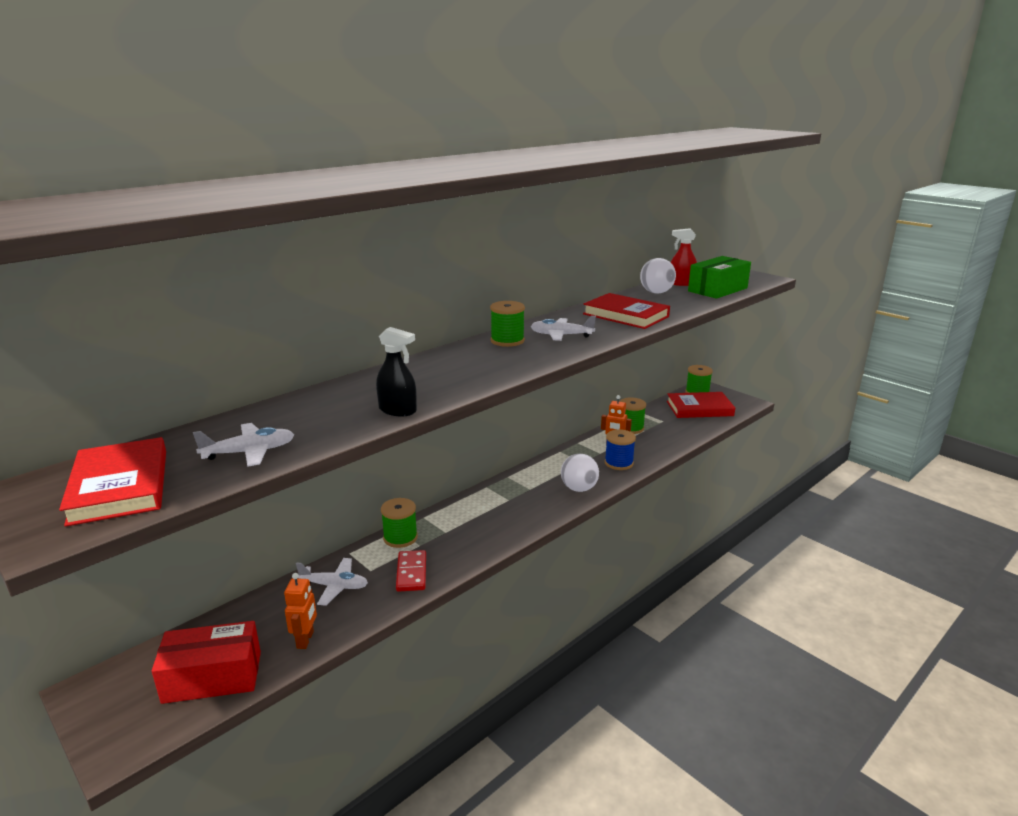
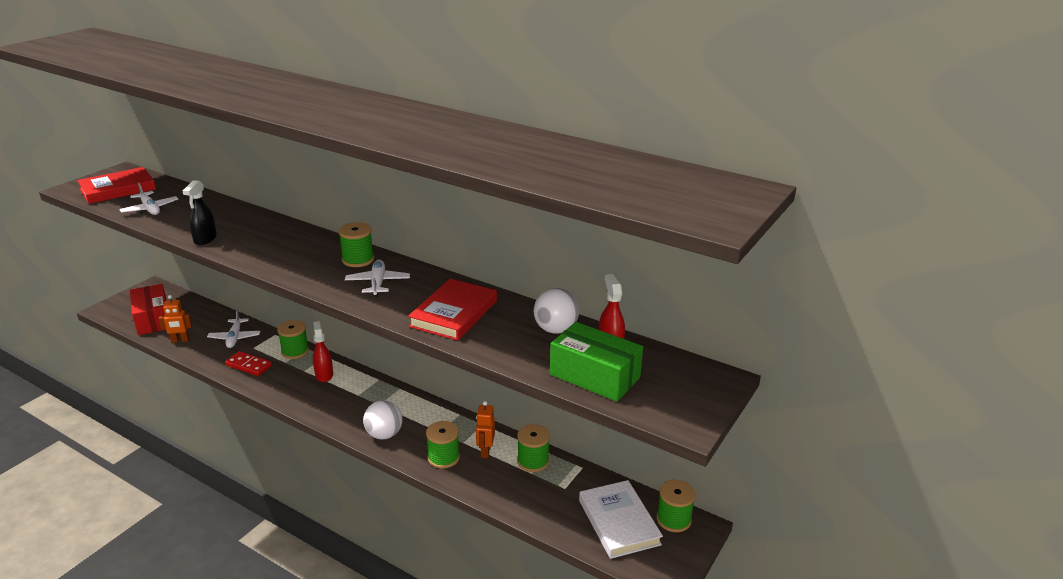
camera: 75 degrees right, 5 degrees up
red domino [396,550,426,592] -> red domino turned 45 degrees clockwise [225,351,272,376]
blue spool [605,429,636,470] -> green spool [426,421,460,468]
red book [667,392,735,418] -> white book [579,480,663,559]
none -> red spray bottle [313,321,333,382]

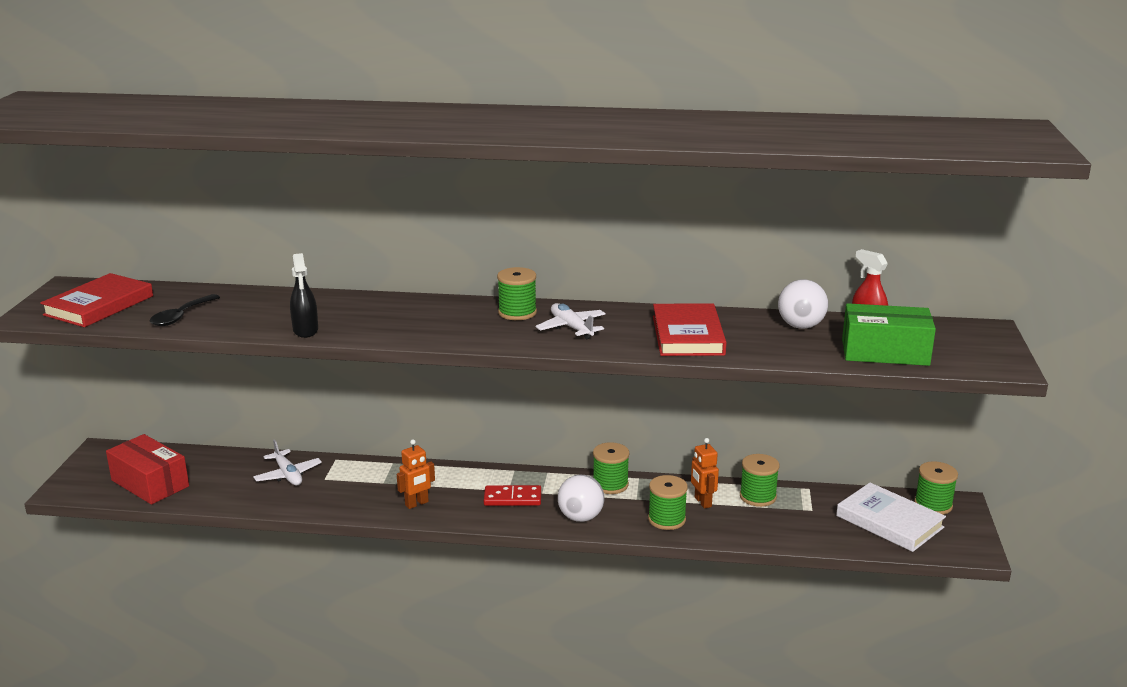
camera: 25 degrees left, 5 degrees down
white plane [119,182,178,215] -> black spoon [150,294,220,326]
orange robot [159,295,192,343] -> orange robot moved to [397,439,435,509]
red domino [225,351,272,376] -> red domino moved to [484,485,541,506]
green spool [277,320,309,359] -> green spool moved to [593,442,630,494]
red spray bottle [313,321,333,382] -> none

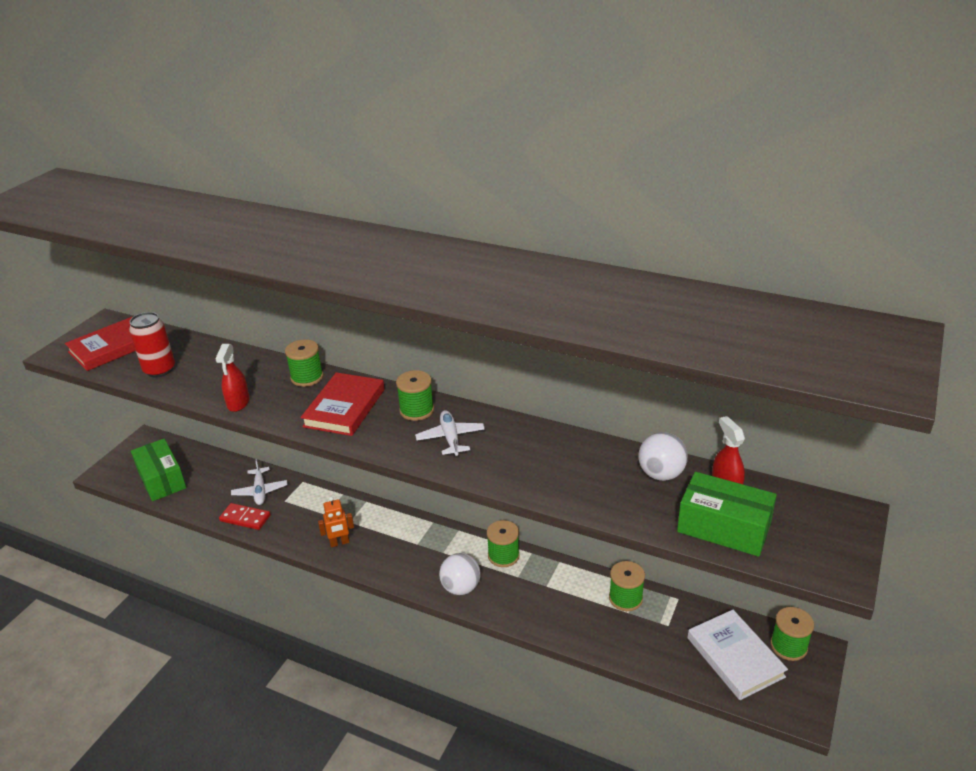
camera: 20 degrees right, 10 degrees up
red box [106,434,189,505] -> green box [131,439,186,501]
black spoon [150,294,220,326] -> red can [129,312,175,378]
black spray bottle [290,253,318,338] -> red spray bottle [215,344,250,412]
red domino [484,485,541,506] -> red domino moved to [219,503,270,530]
green spool [648,475,688,530] -> green spool moved to [285,340,323,387]
red book [653,303,727,356] -> red book moved to [301,372,384,436]
orange robot [691,438,719,509] -> none

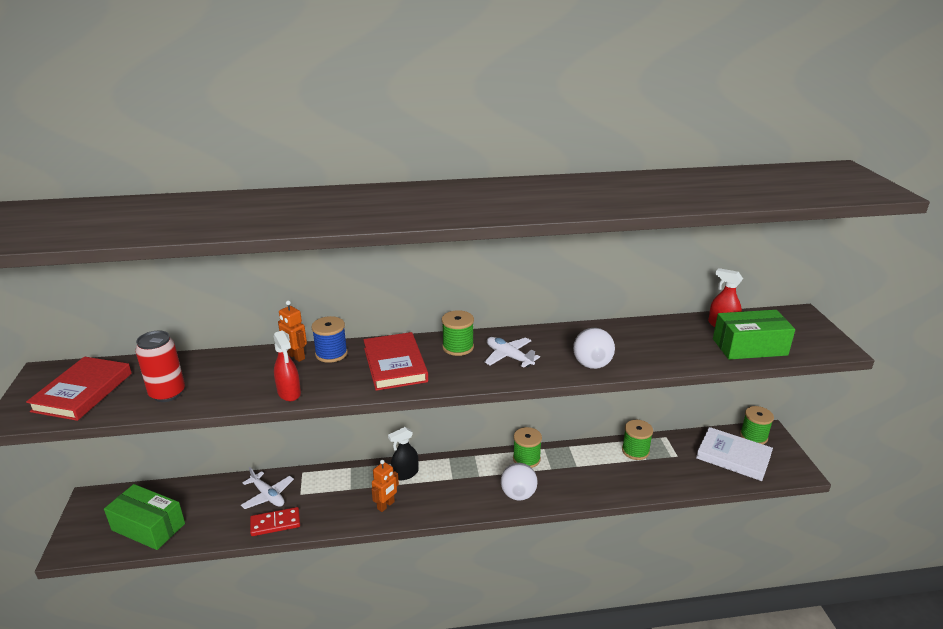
camera: 35 degrees left, 5 degrees down
green spool [285,340,323,387] -> blue spool [311,316,348,363]
white ball [638,432,688,481] -> white ball moved to [573,328,615,369]
none -> orange robot [278,300,307,362]
none -> black spray bottle [388,427,418,480]

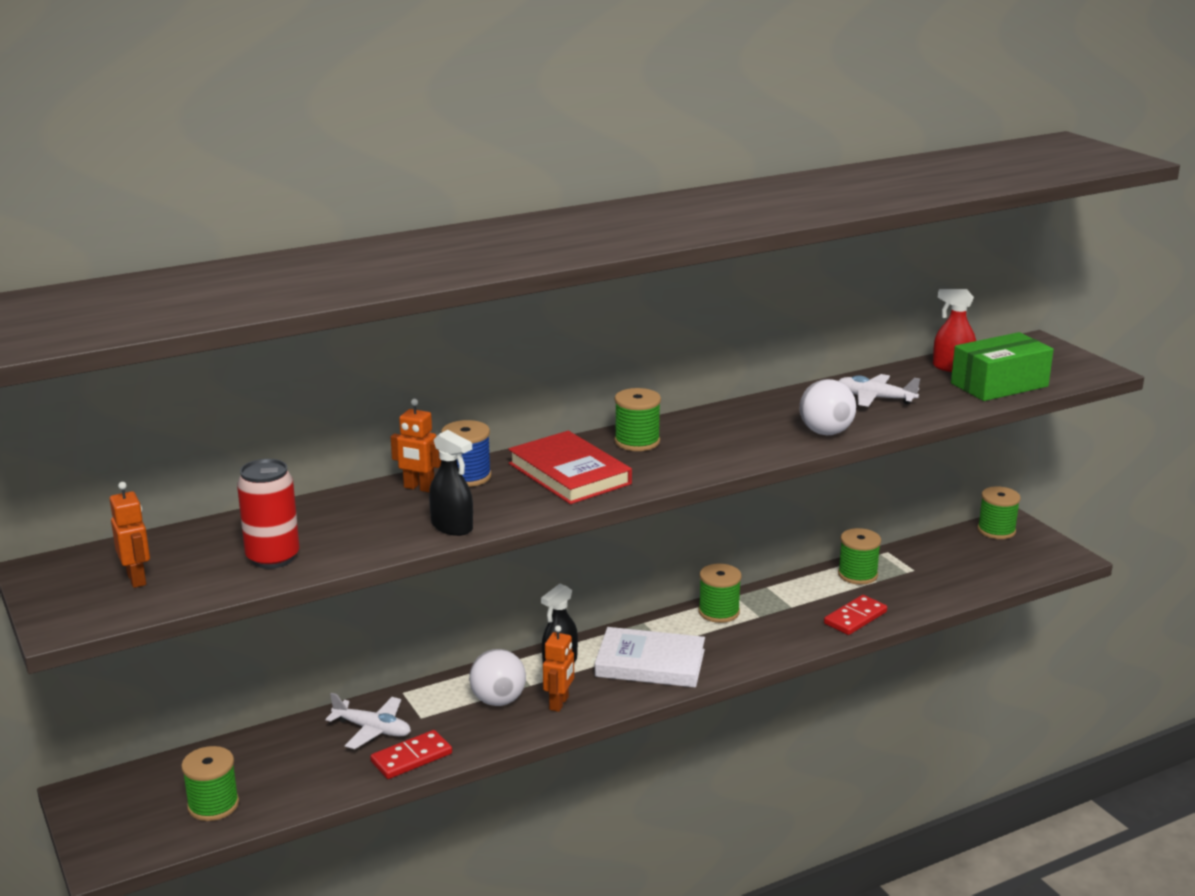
camera: 20 degrees left, 5 degrees down
red book [26,357,132,421] -> orange robot [110,482,150,588]
green box [104,484,185,550] -> green spool [181,746,239,821]
red spray bottle [273,330,301,401] -> black spray bottle [429,430,473,536]
white plane [484,337,540,368] -> white plane moved to [839,374,920,407]
white ball [501,463,538,500] -> white ball moved to [469,649,526,706]
white book [696,427,773,481] -> white book moved to [595,627,705,688]
none -> red domino [824,595,887,635]

